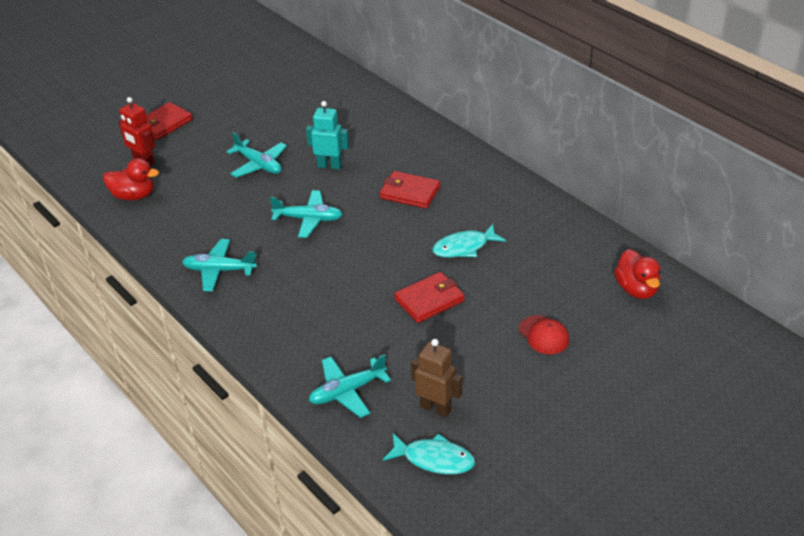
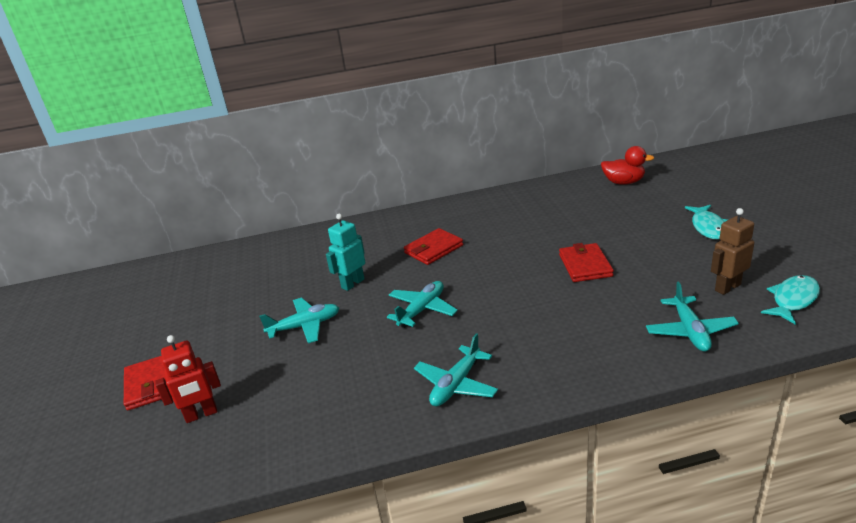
camera: 60 degrees left, 10 degrees down
red duck [103,158,159,200] -> none
turquoise fish [432,224,506,258] -> turquoise fish moved to [685,205,728,239]
red cap [519,315,570,354] -> none

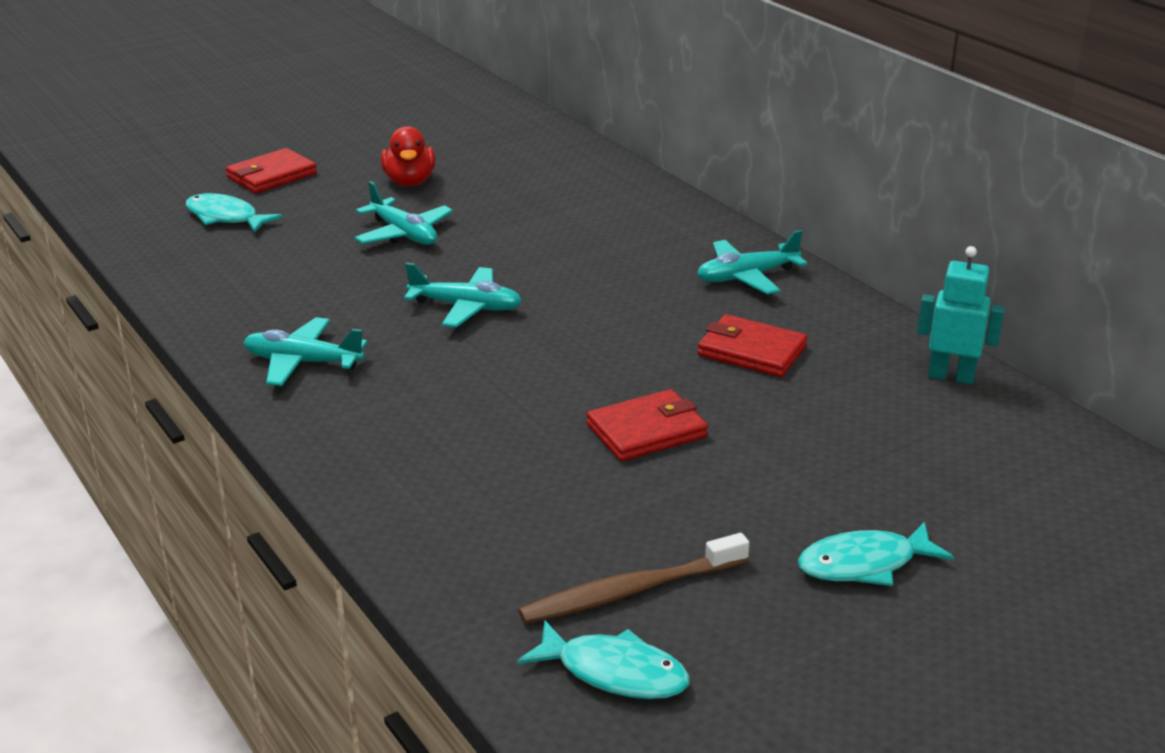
camera: 65 degrees right, 0 degrees up
red robot [155,335,221,423] -> turquoise fish [186,193,282,233]
turquoise robot [326,214,365,291] -> turquoise robot moved to [917,246,1005,384]
red wallet [404,228,463,265] -> red wallet moved to [697,314,807,377]
red duck [601,146,654,185] -> red duck moved to [381,126,435,187]
turquoise plane [646,282,739,351] -> turquoise plane moved to [697,230,807,294]
brown robot [711,208,755,295] -> brown toothbrush [518,533,749,624]

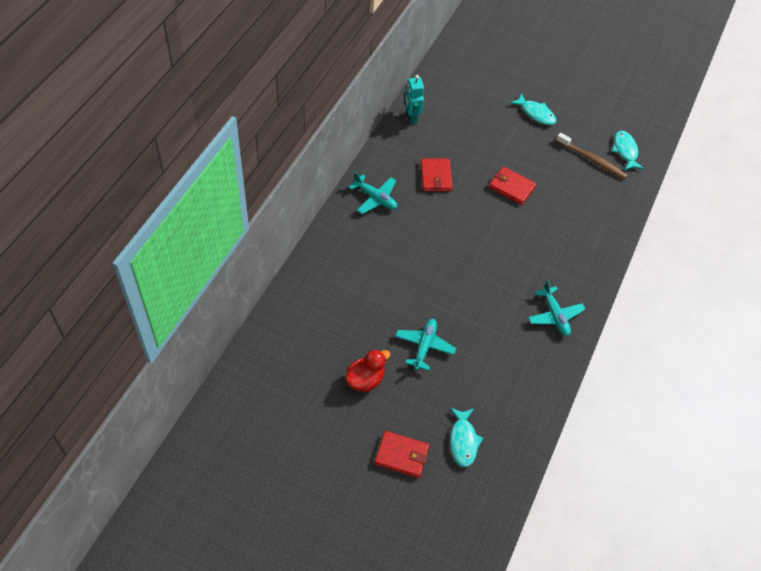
camera: 125 degrees left, 25 degrees up
turquoise plane [404,263,522,328] -> none

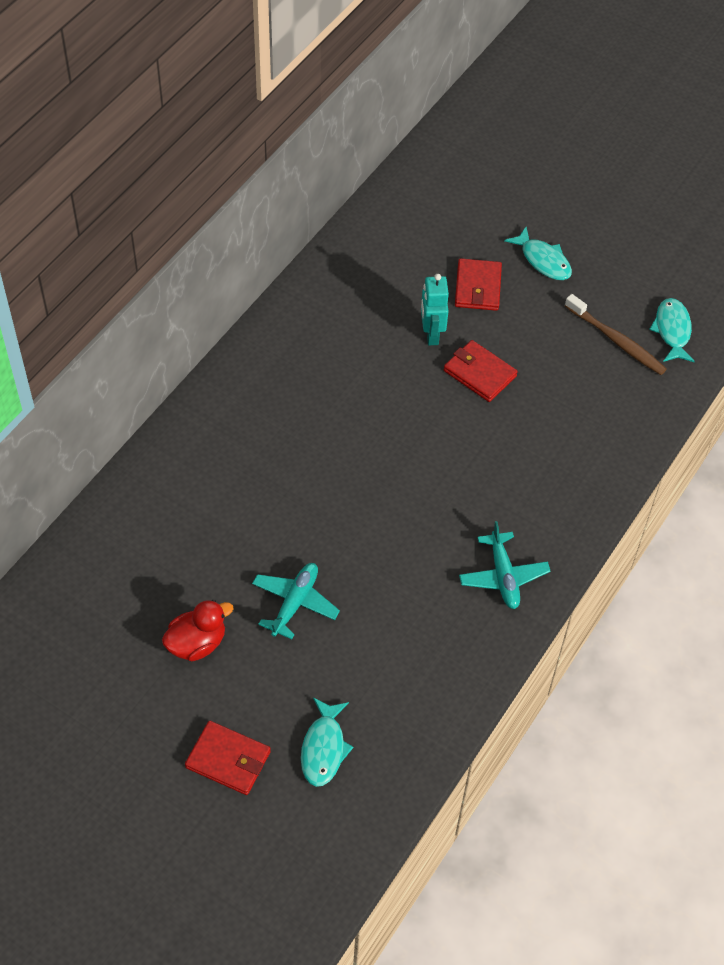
camera: 10 degrees right, 0 degrees up
turquoise plane [349,172,397,214] -> none
turquoise robot [404,75,424,124] -> turquoise robot moved to [421,274,449,345]
red wallet [420,158,453,192] -> red wallet moved to [455,258,502,311]

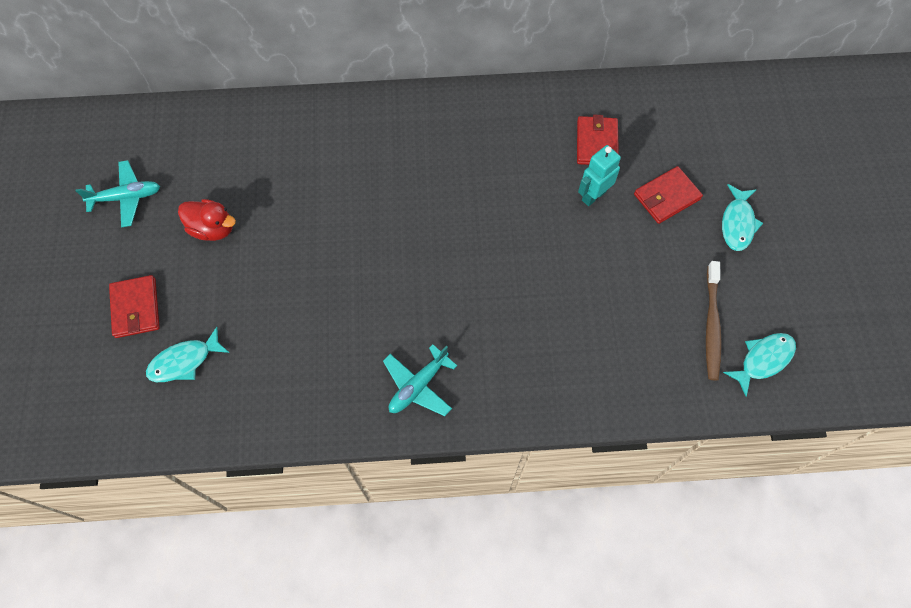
camera: 55 degrees right, 10 degrees up
turquoise plane [252,563,340,640] -> turquoise plane moved to [76,160,160,227]
red wallet [444,340,518,402] -> red wallet moved to [577,115,619,165]

